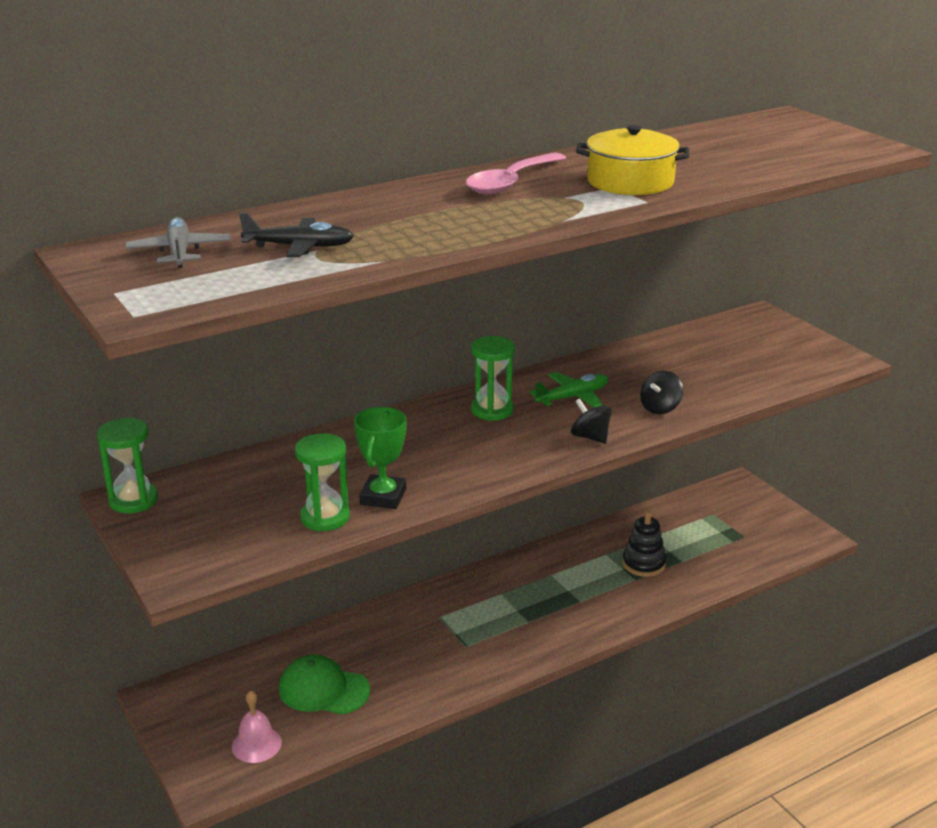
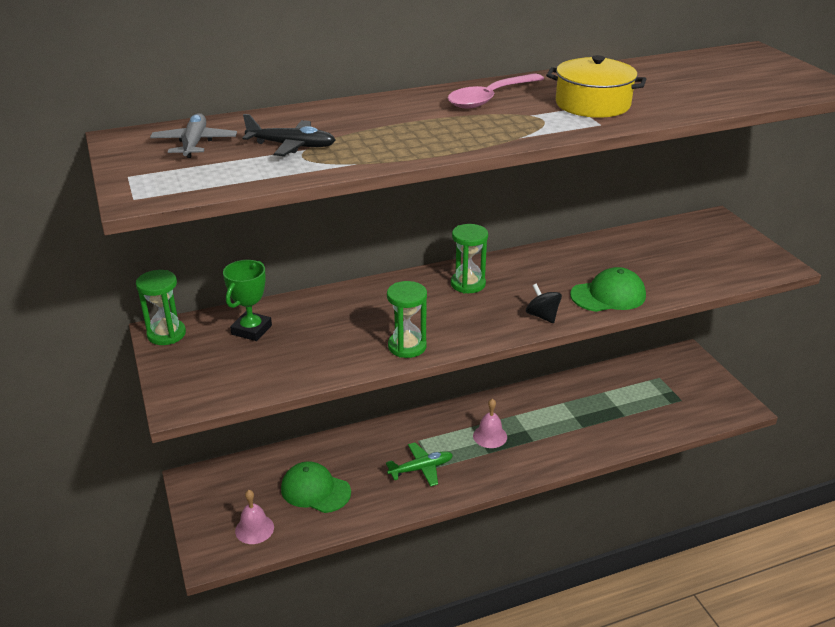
camera: 10 degrees right, 5 degrees up
green hourglass [295,433,350,532] -> green hourglass moved to [387,281,427,358]
green trophy [354,407,407,509] -> green trophy moved to [223,260,272,341]
green plane [529,372,608,408] -> green plane moved to [386,442,453,487]
black stacking toy [622,511,666,577] -> none
black spinning top [640,371,683,414] -> green cap [570,267,646,312]
none -> pink bell [473,398,507,448]

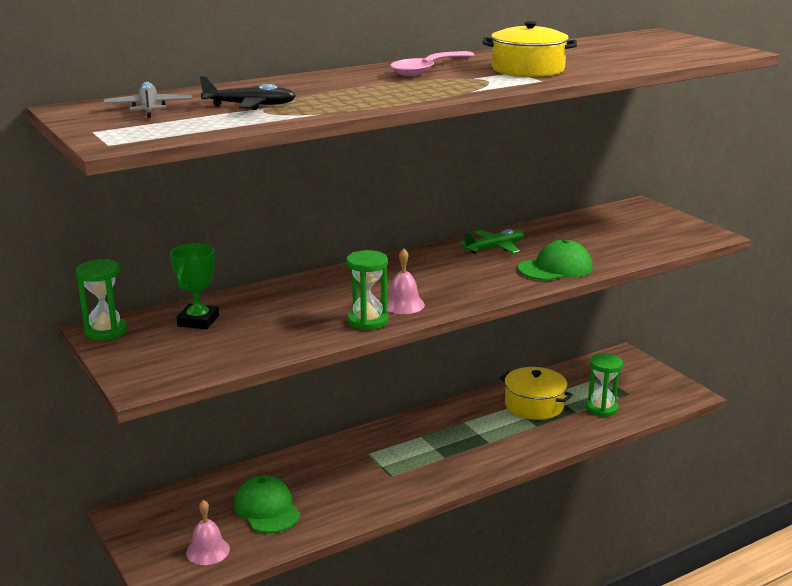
camera: 10 degrees left, 10 degrees down
green cap [281,461,351,513] -> green cap turned 45 degrees clockwise [234,475,301,533]
green plane [386,442,453,487] -> green plane moved to [459,229,524,254]
green hourglass [451,224,488,293] -> green hourglass moved to [586,353,623,417]
pink bell [473,398,507,448] -> pink bell moved to [387,248,425,314]
black spinning top [526,283,562,323] -> none
none -> yellow pot [500,367,573,420]

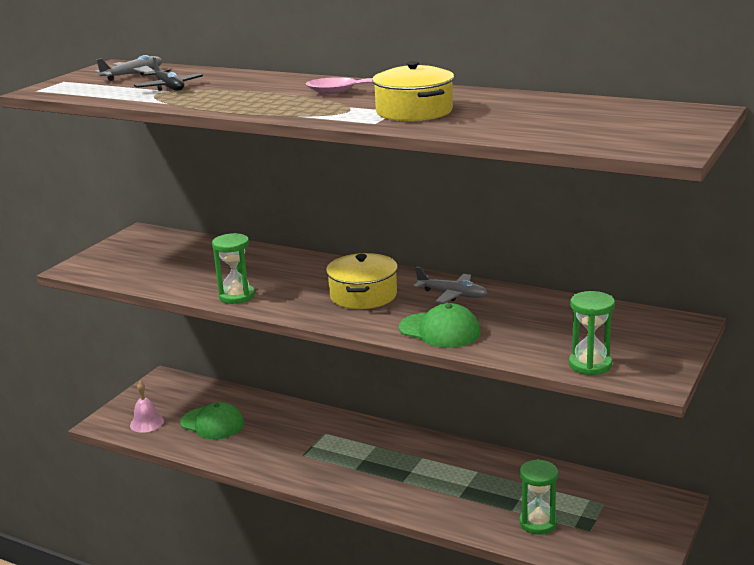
camera: 60 degrees right, 0 degrees up
green hourglass [76,259,127,341] -> green hourglass moved to [569,291,615,375]
green trophy [170,243,219,329] -> none
green cap [234,475,301,533] -> green cap turned 90 degrees clockwise [180,402,244,439]
pink bell [387,248,425,314] -> none
green plane [459,229,524,254] -> grey plane [413,267,488,304]
yellow pot [500,367,573,420] -> yellow pot moved to [326,253,398,309]

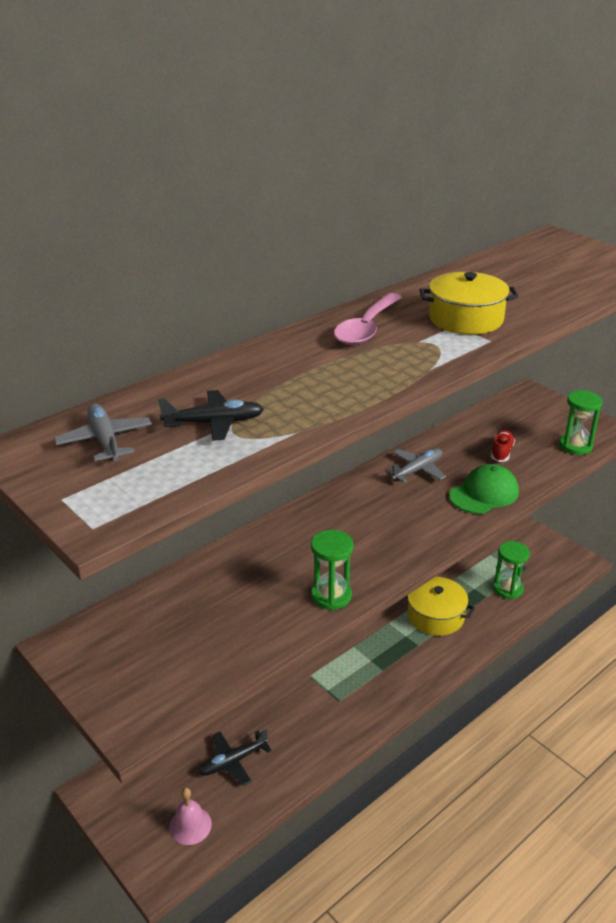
camera: 70 degrees left, 10 degrees up
green cap [180,402,244,439] -> black plane [198,729,272,786]
yellow pot [326,253,398,309] -> yellow pot moved to [405,577,475,636]
none -> red shoe [491,430,515,462]

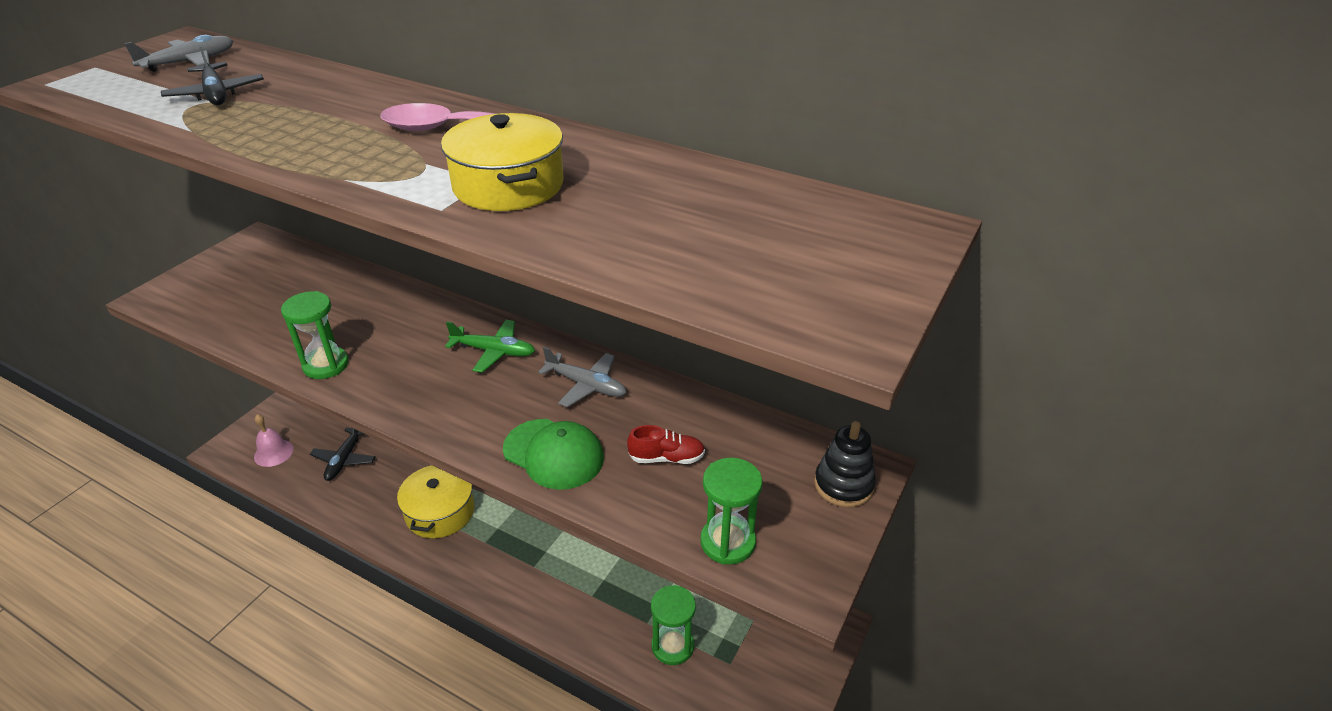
camera: 70 degrees right, 5 degrees up
black plane [198,729,272,786] -> black plane turned 120 degrees counterclockwise [310,427,376,481]
yellow pot [405,577,475,636] -> yellow pot moved to [397,465,475,538]
none -> green plane [445,320,535,373]
none -> black stacking toy [814,421,876,507]

